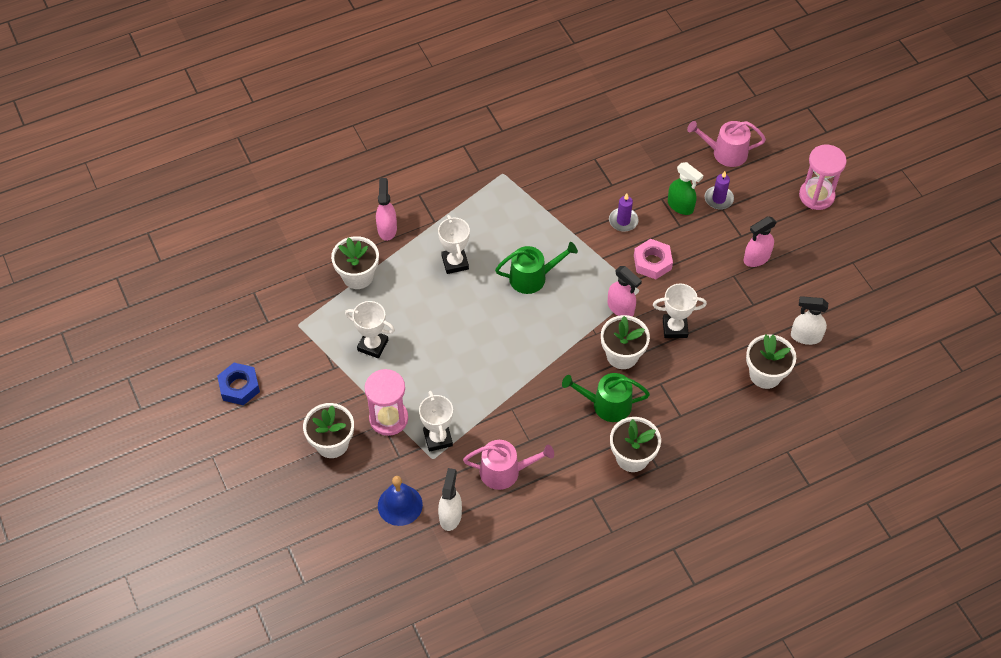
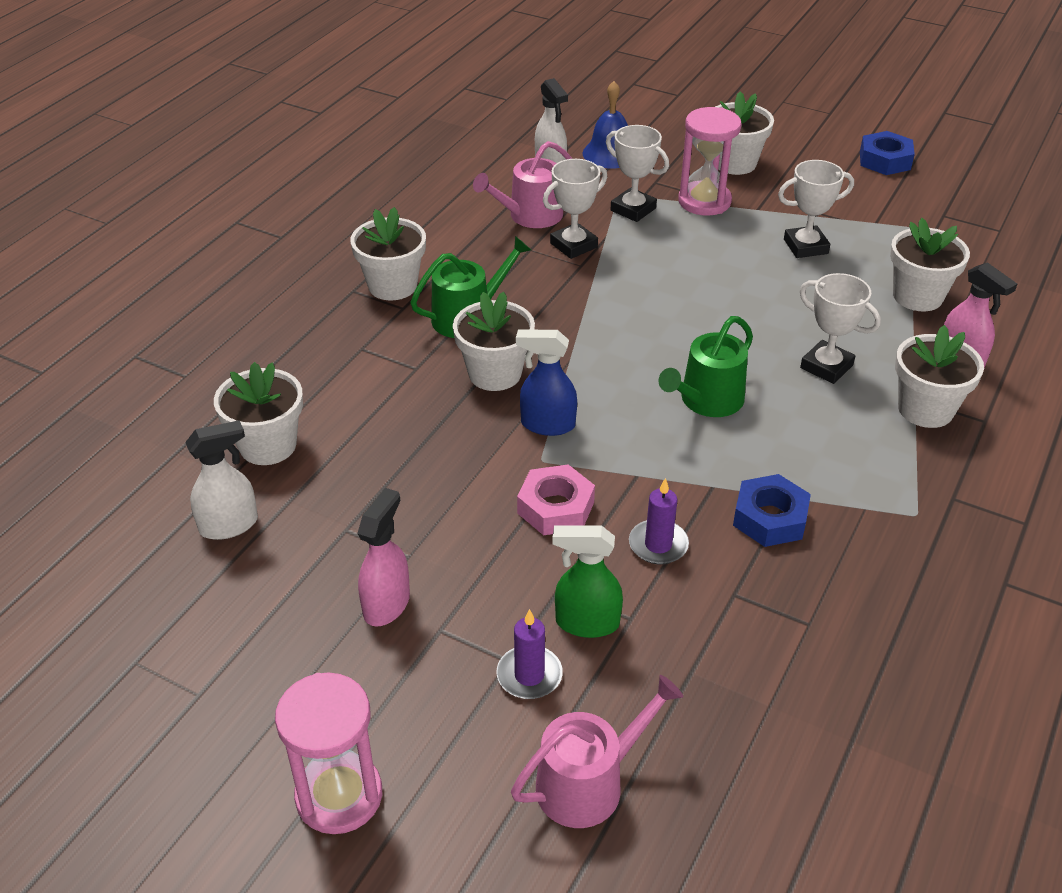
camera: 145 degrees right, 15 degrees down
pink spray bottle [608,266,642,316] -> blue spray bottle [516,329,577,436]
white trophy [653,284,707,338] -> white trophy moved to [543,159,607,259]
none -> blue nut [733,474,811,547]
none -> white flower pot [895,325,984,428]

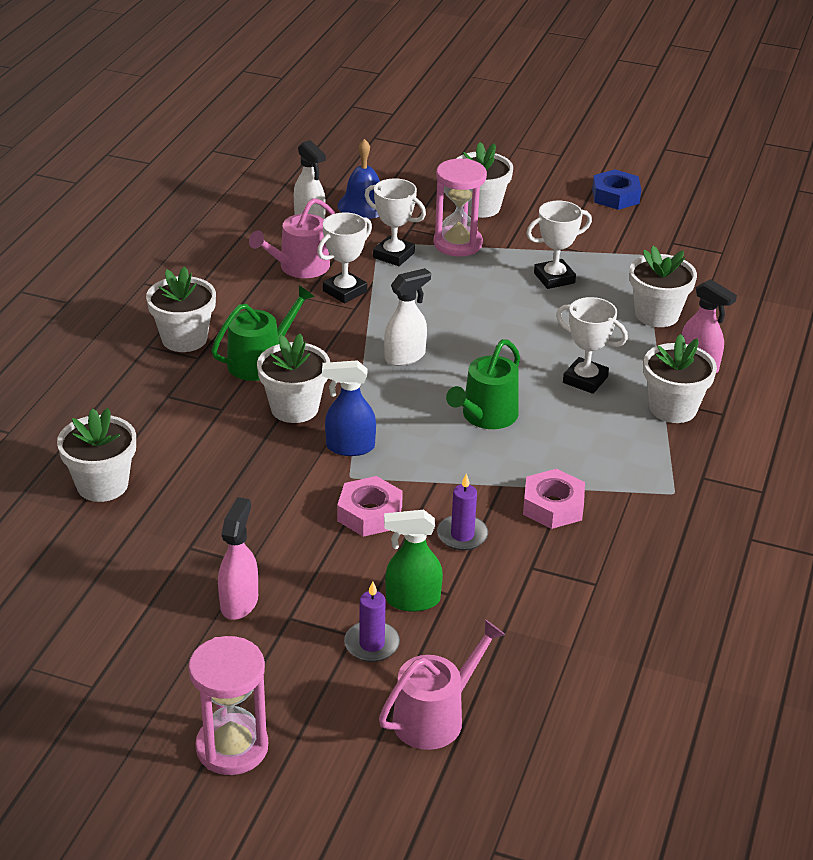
camera: 10 degrees left, 5 degrees down
white spray bottle [185,420,258,540] -> white spray bottle moved to [384,268,431,366]
blue nut [733,474,811,547] -> pink nut [523,469,585,529]

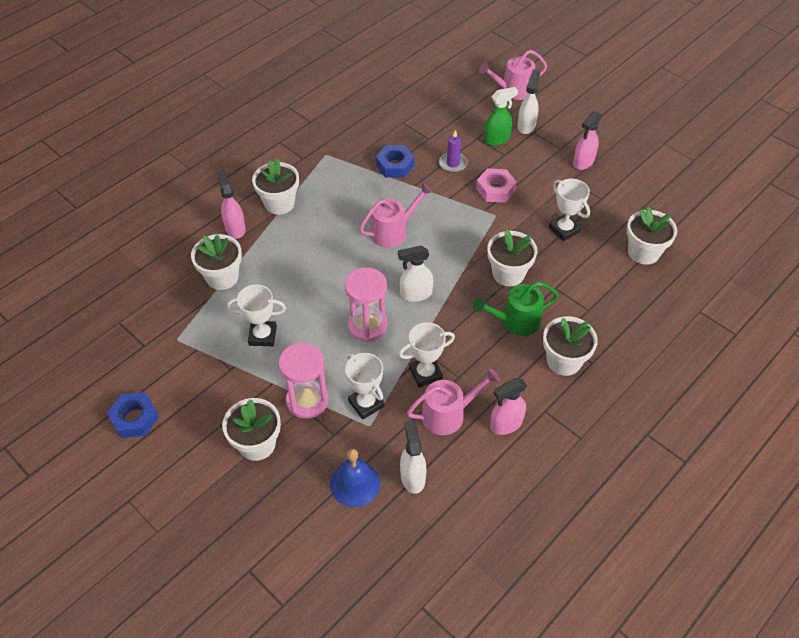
camera: 155 degrees left, 15 degrees up
pink hourglass [188,636,268,775] -> pink hourglass moved to [345,267,388,342]
blue spray bottle [322,360,376,456] -> none
purple candle [344,581,400,662] -> white spray bottle [517,69,540,134]
green spray bottle [384,510,443,612] -> green spray bottle turned 45 degrees counterclockwise [484,87,518,146]
green watering can [446,339,520,429] -> pink watering can [359,183,432,248]
pink nut [523,469,585,529] -> blue nut [376,145,415,178]
white trophy [556,297,628,394] -> white trophy moved to [549,179,590,241]
none -> pink spray bottle [490,378,527,435]

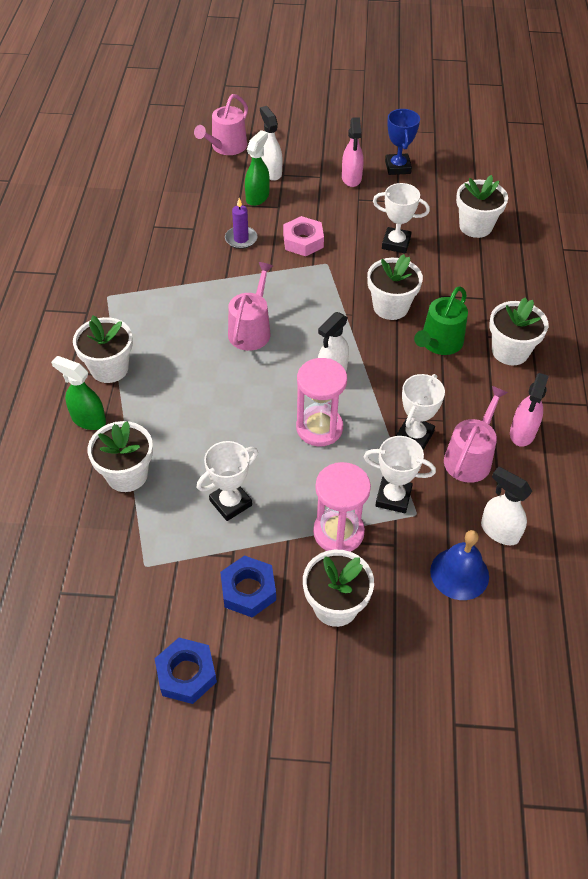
camera: 40 degrees left, 0 degrees up
pink spray bottle [217,171,246,238] -> green spray bottle [51,356,106,430]
blue nut [376,145,415,178] -> blue nut moved to [220,555,276,618]
none -> blue trophy [385,109,420,175]

